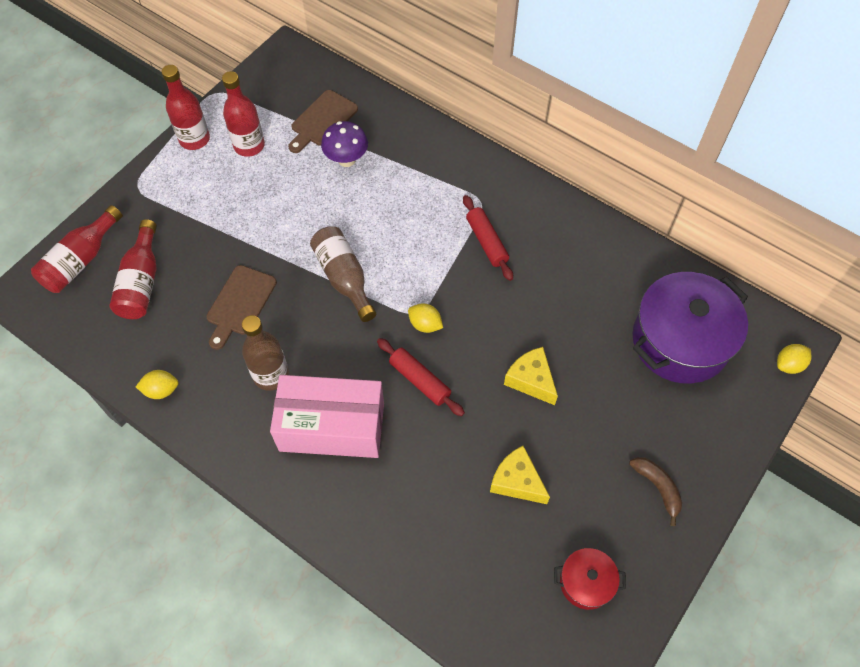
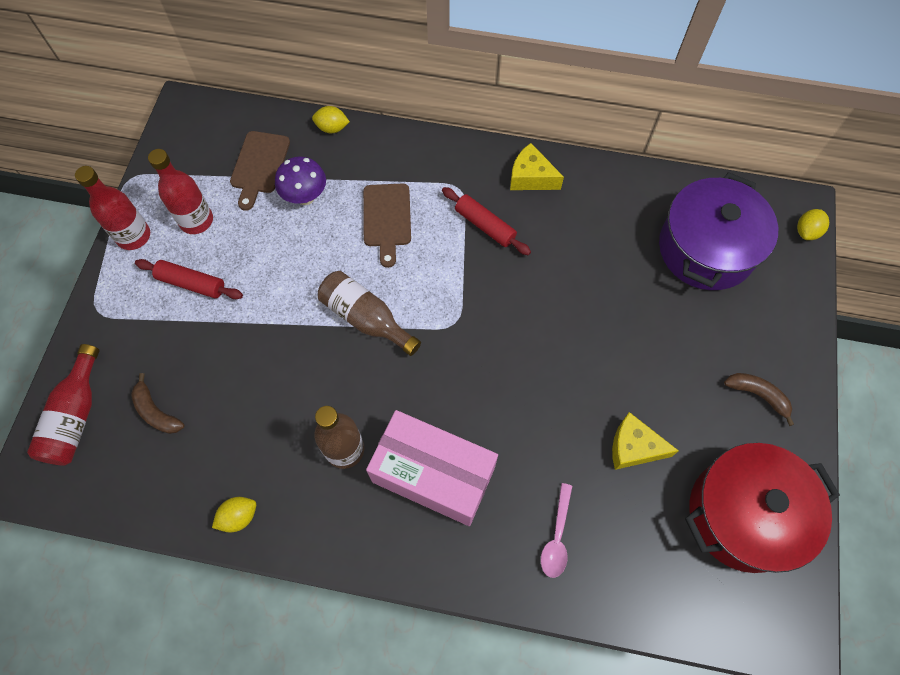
camera: 25 degrees left, 5 degrees up
red bottle [109,219,157,319] -> brown banana [131,373,184,434]
brown cutting board [207,265,277,350] -> brown cutting board moved to [363,184,411,268]
pink box [270,375,384,458] -> pink box turned 45 degrees clockwise [366,410,498,526]
red rolling pin [377,338,465,416] -> red rolling pin moved to [135,259,243,299]
yellow lemon [408,304,443,333] -> yellow lemon moved to [312,106,350,133]
yellow cheese [504,347,558,405] -> yellow cheese moved to [510,143,564,190]
red pot [554,548,626,610] -> red pot [685,443,840,573], size x2.09
none -> pink spoon [541,483,572,578]

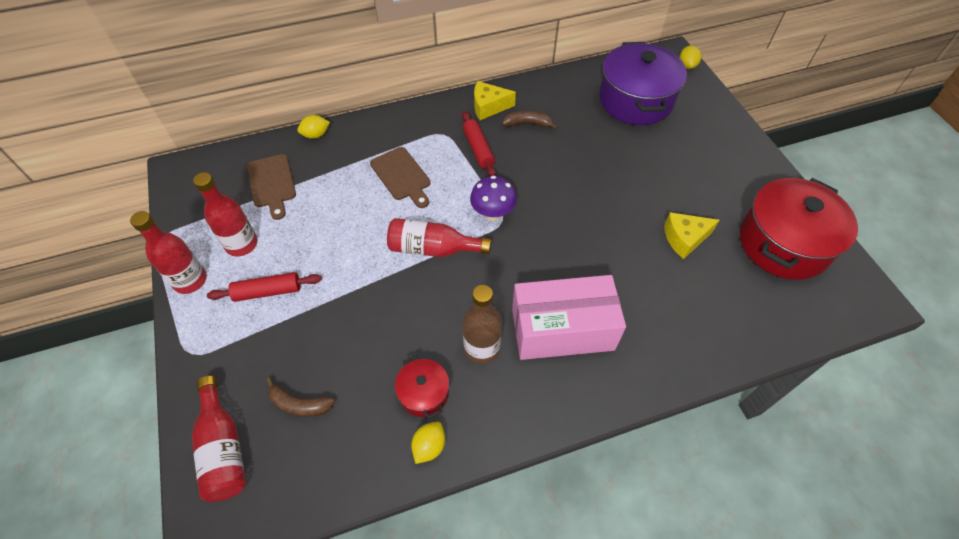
camera: 30 degrees left, 10 degrees down
purple mushroom [275,157,326,205] -> purple mushroom moved to [470,176,517,221]
brown bottle [318,271,421,356] -> red bottle [387,218,491,257]
red rolling pin [442,187,531,255] -> red rolling pin turned 60 degrees clockwise [462,111,496,177]
pink spoon [541,483,572,578] -> none
brown banana [724,373,794,426] -> brown banana moved to [502,111,558,130]
none -> red pot [395,355,449,419]

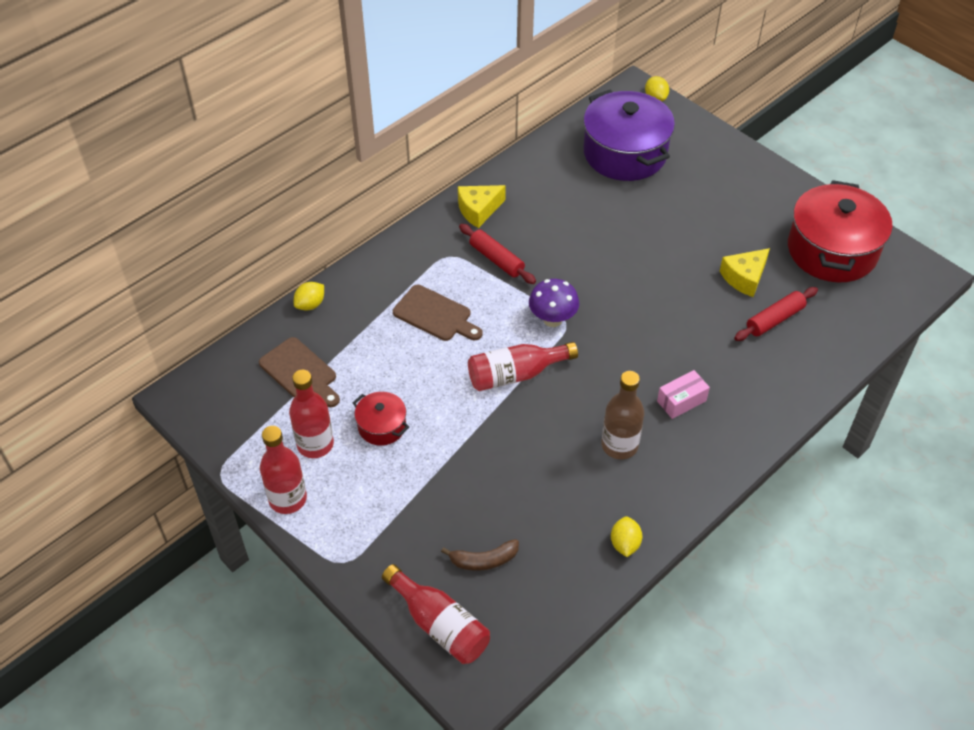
camera: 25 degrees left, 5 degrees down
red rolling pin [207,272,322,302] -> red rolling pin moved to [734,287,818,341]
red pot [395,355,449,419] -> red pot moved to [353,392,409,446]
brown banana [502,111,558,130] -> none
pink box [512,275,626,360] -> pink box [657,370,710,419], size x0.45

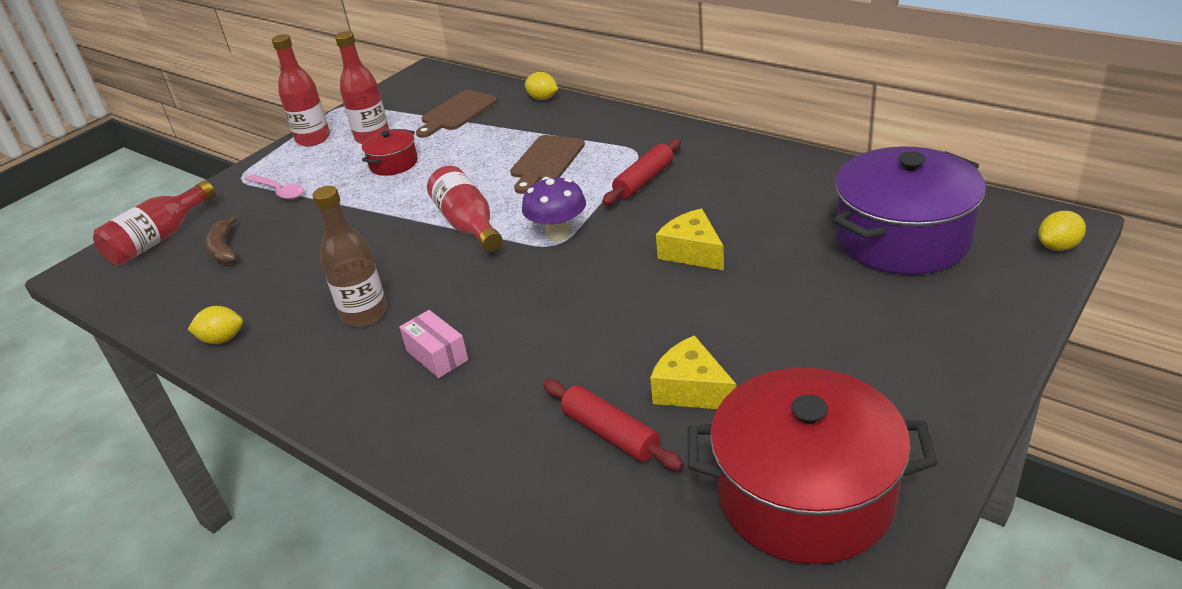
camera: 85 degrees right, 15 degrees down
yellow cheese [458,185,506,228] -> yellow cheese moved to [656,208,724,270]
none -> pink spoon [246,174,304,200]

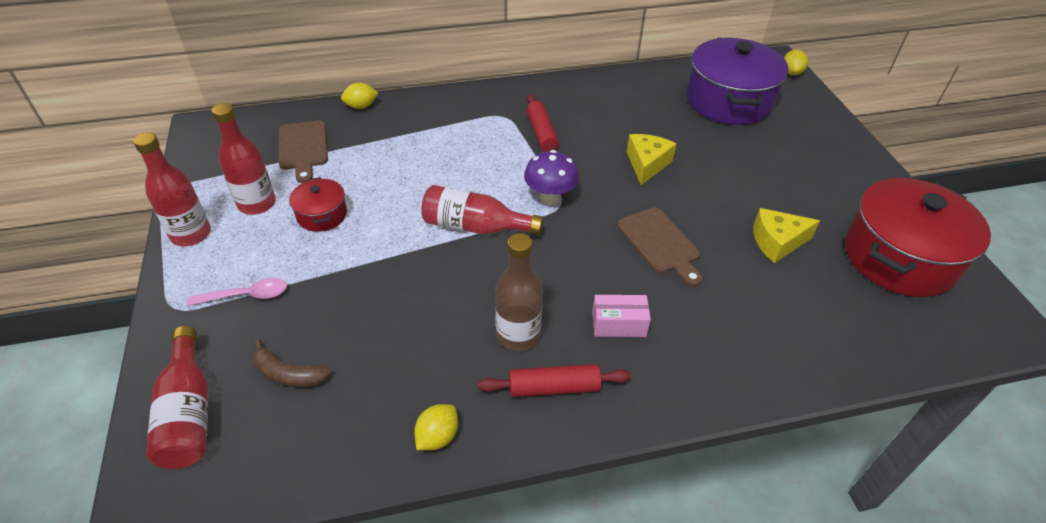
camera: 55 degrees left, 10 degrees up
brown cutting board [510,135,585,194] -> brown cutting board moved to [617,207,702,287]
red rolling pin [543,379,684,470] -> red rolling pin moved to [478,364,631,397]
yellow cheese [656,208,724,270] -> yellow cheese turned 105 degrees clockwise [627,134,676,185]

